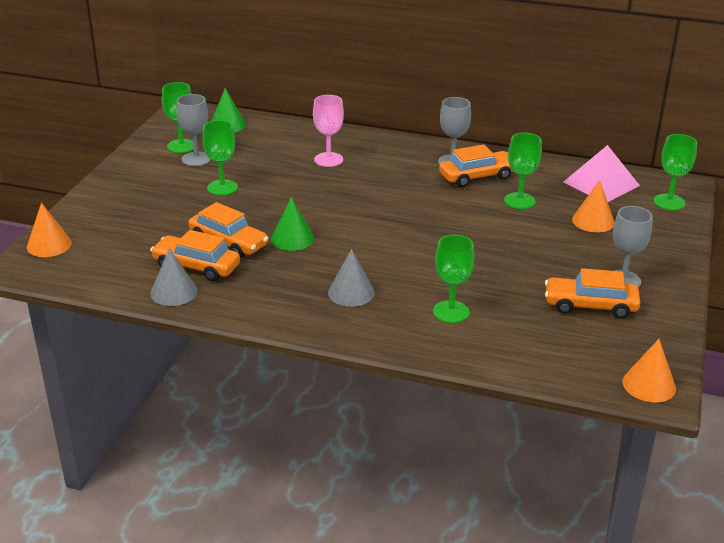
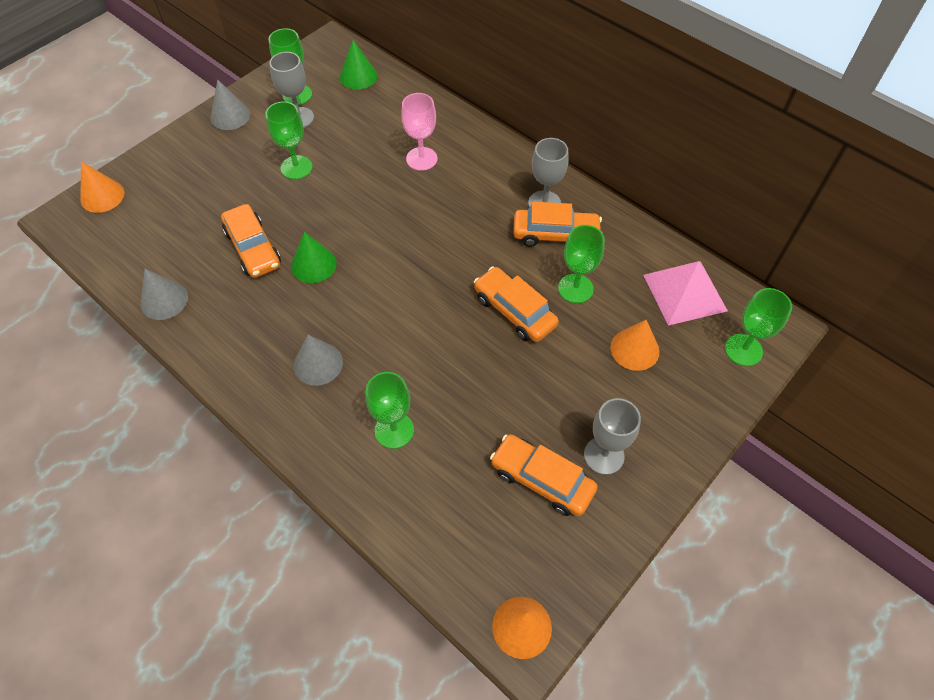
camera: 25 degrees right, 25 degrees up
orange car [150,230,240,281] -> orange car moved to [474,267,559,342]
none -> grey cone [210,80,250,130]

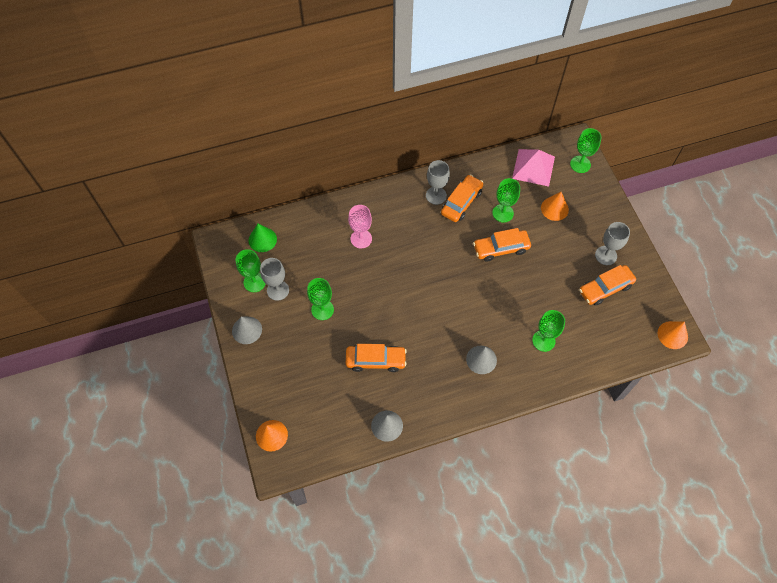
camera: 60 degrees left, 5 degrees up
green cone [291,232,337,283] -> none

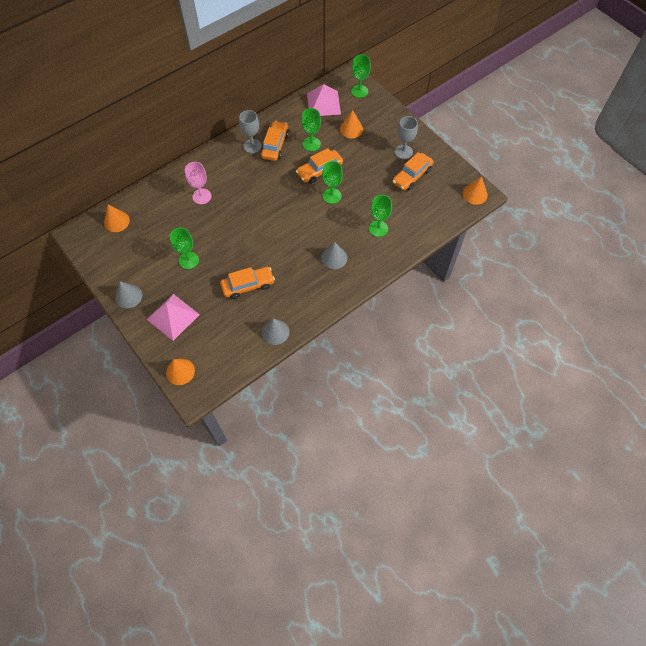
camera: 20 degrees left, 0 degrees up
green goblet [236,249,266,292] -> green goblet moved to [322,161,343,204]
green cone [249,224,277,252] -> orange cone [104,205,130,232]
grey goblet [260,258,289,301] -> none
none -> pink pyramid [147,294,200,341]

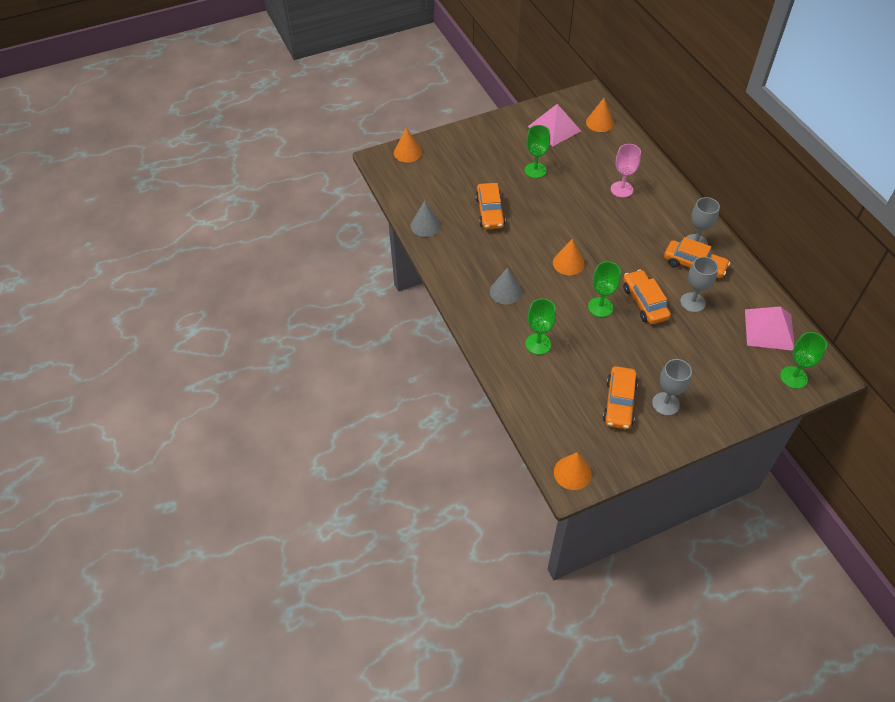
camera: 105 degrees right, 10 degrees down
grey cone [115,281,142,308] -> none
pink pyramid [147,294,200,341] -> pink pyramid moved to [528,104,581,147]
green goblet [301,108,321,151] -> grey goblet [680,257,718,313]
orange cone [340,110,363,139] -> orange cone moved to [553,239,584,275]
orange car [392,152,434,191] -> orange car turned 135 degrees counterclockwise [603,366,638,429]

